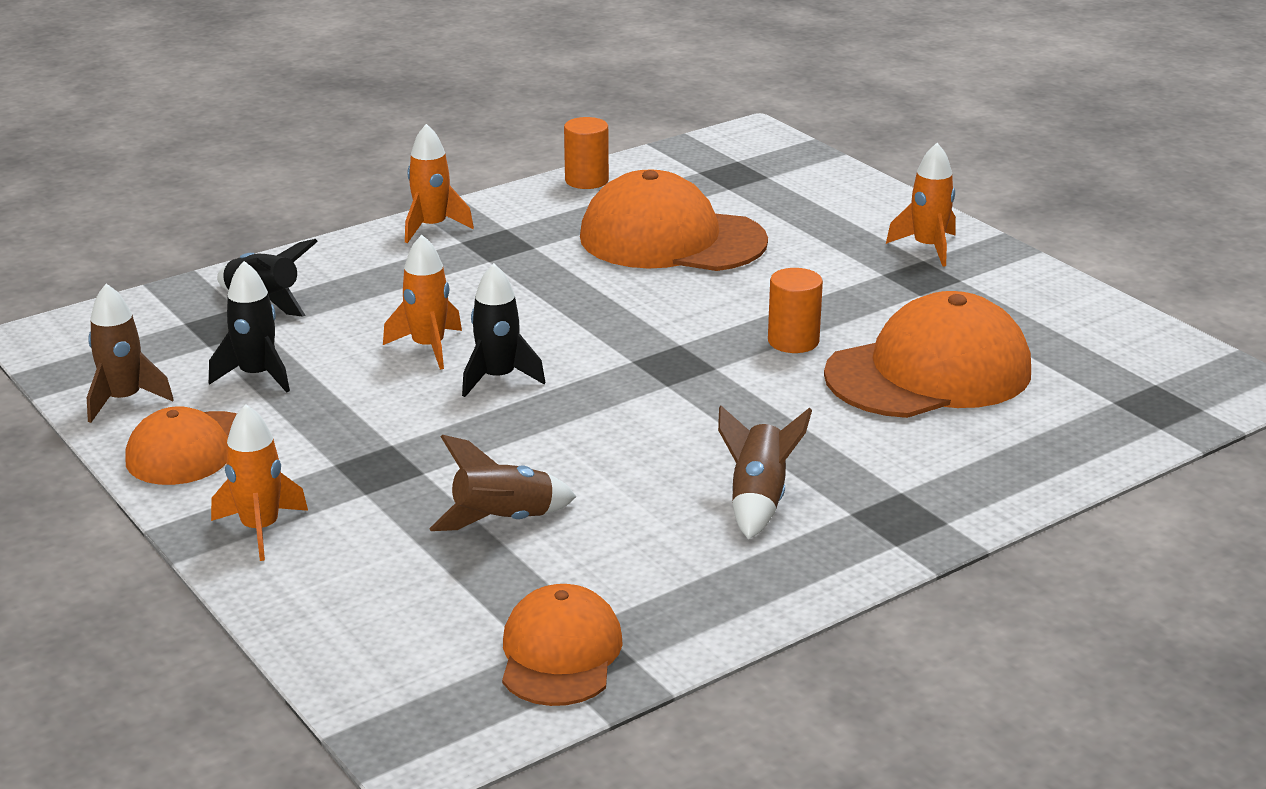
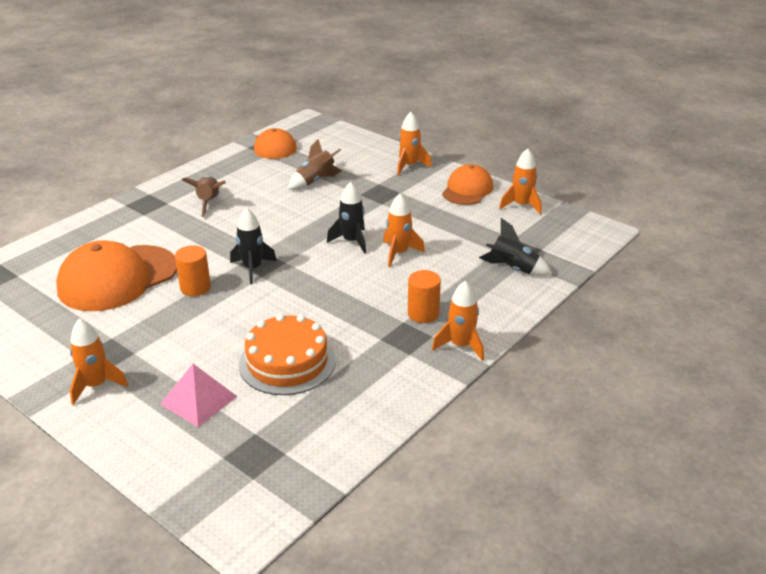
camera: 165 degrees right, 5 degrees up
brown rocket [87,284,174,423] -> orange rocket [499,149,542,215]
black rocket [209,261,290,393] -> black rocket moved to [230,207,277,284]
orange cylinder [564,117,609,189] -> orange cylinder moved to [408,270,441,323]
orange cap [580,169,768,271] -> orange cake [239,314,336,395]
none -> pink pyramid [161,364,238,427]

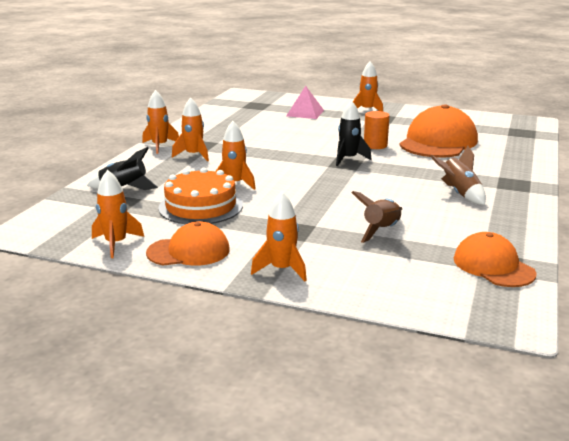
camera: 160 degrees right, 10 degrees down
orange cake [239,314,336,395] -> orange cake moved to [158,168,243,224]
black rocket [327,182,366,254] -> none
orange cylinder [408,270,441,323] -> orange rocket [172,97,209,161]
orange cap [442,164,493,205] -> orange cap turned 105 degrees counterclockwise [146,221,230,266]

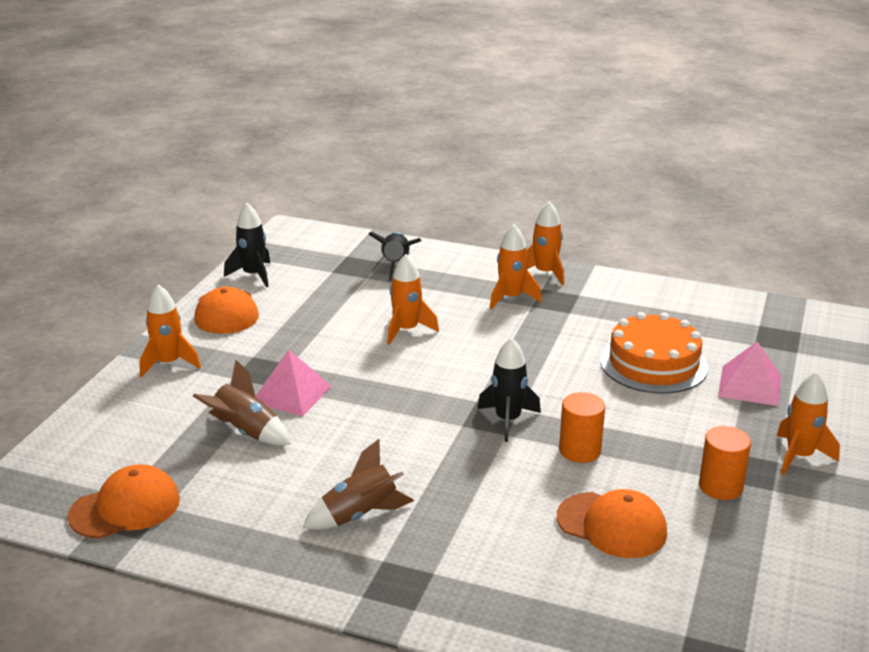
camera: 90 degrees right, 5 degrees up
orange rocket [92,170,144,258] -> black rocket [224,203,270,287]
orange cake [158,168,243,224] -> orange cake moved to [600,312,708,394]
orange cap [399,104,478,158] -> orange cap [557,489,667,558], size x0.60
none -> pink pyramid [255,349,331,416]
none -> orange cylinder [699,426,751,500]

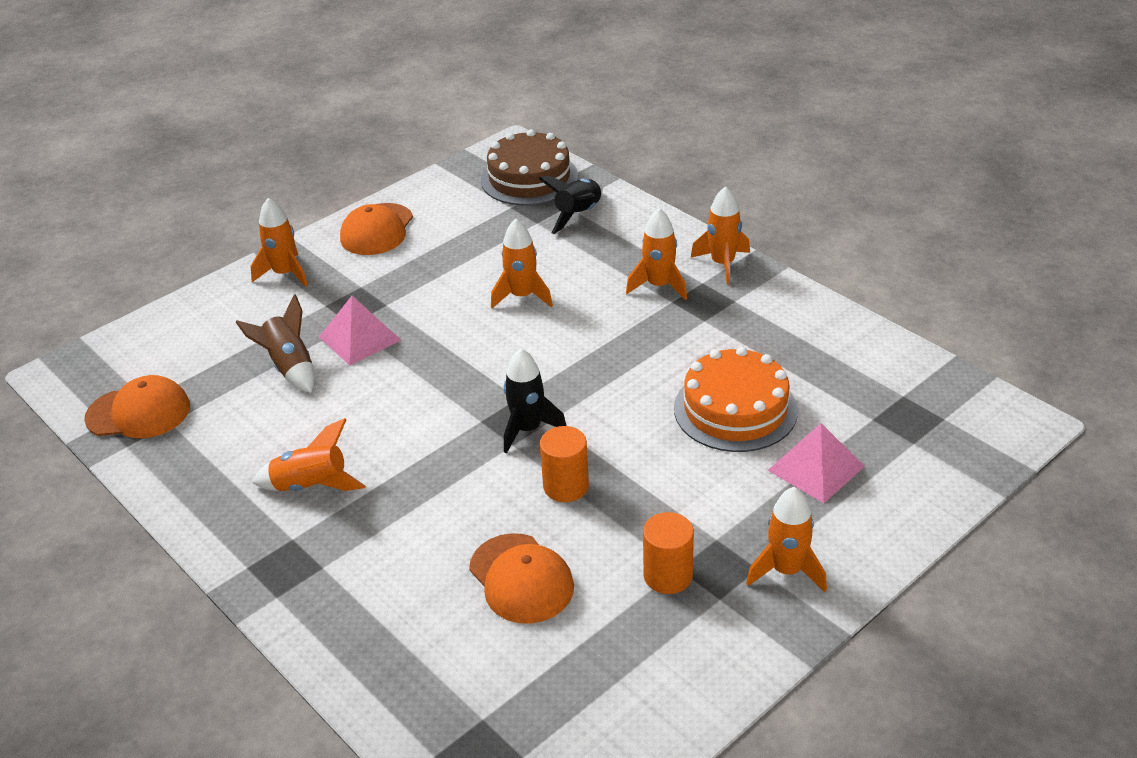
camera: 30 degrees right, 10 degrees up
black rocket [224,203,270,287] -> none
brown rocket [303,439,414,530] -> orange rocket [252,418,366,491]
none -> brown cake [481,129,578,205]

